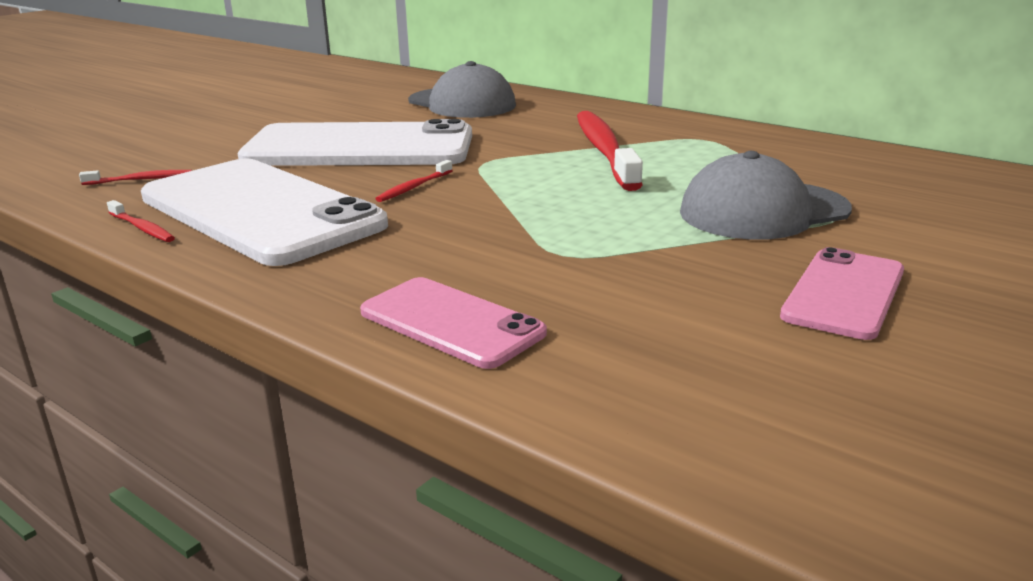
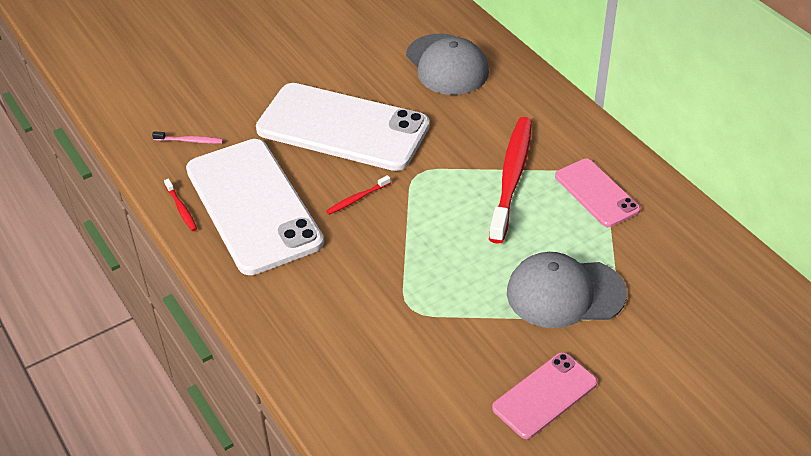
camera: 20 degrees right, 20 degrees up
red toothbrush [79,170,192,185] -> pink toothbrush [152,132,223,144]
pink phone [360,277,547,369] -> pink phone moved to [555,159,640,227]

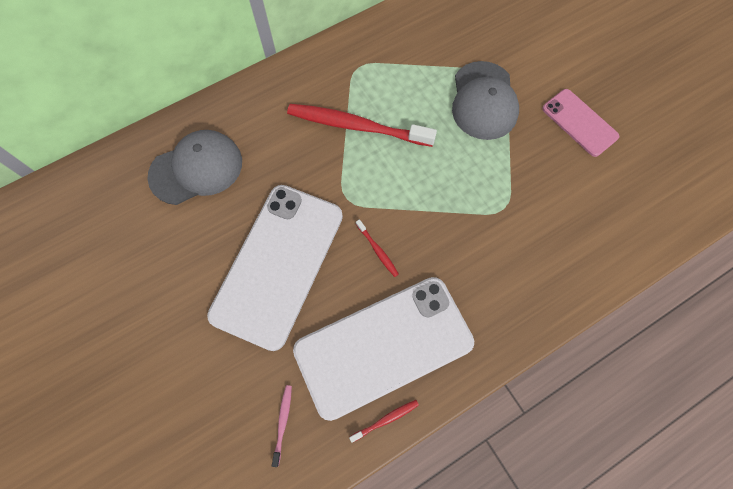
camera: 90 degrees left, 25 degrees up
pink phone [555,159,640,227] -> none

